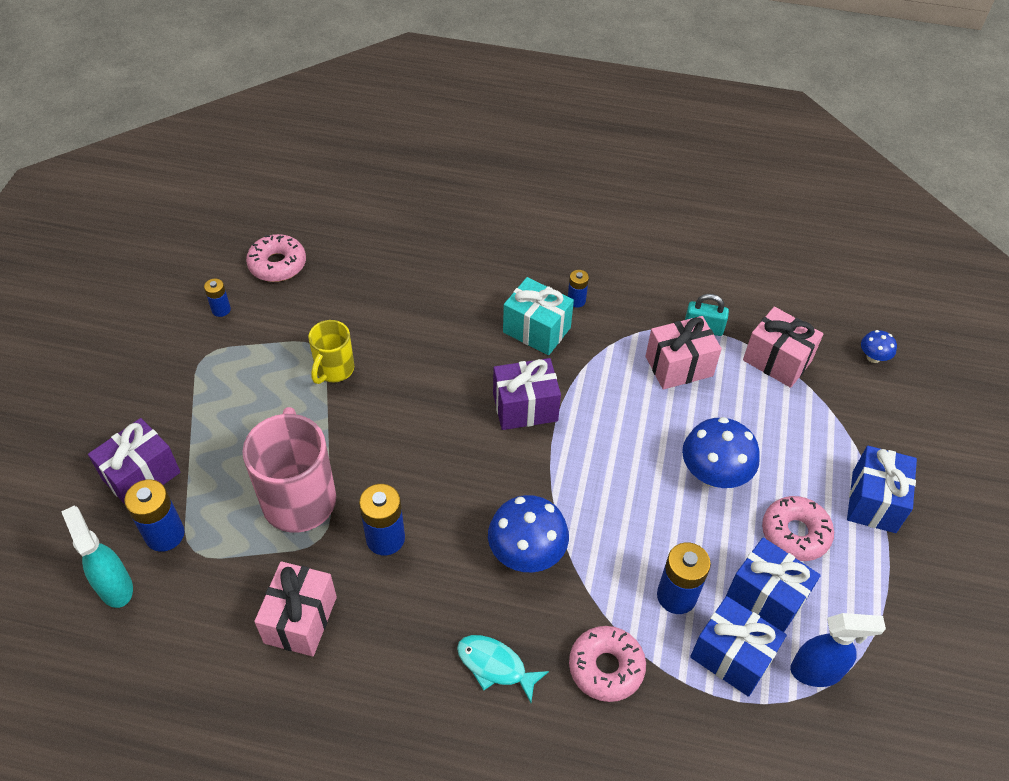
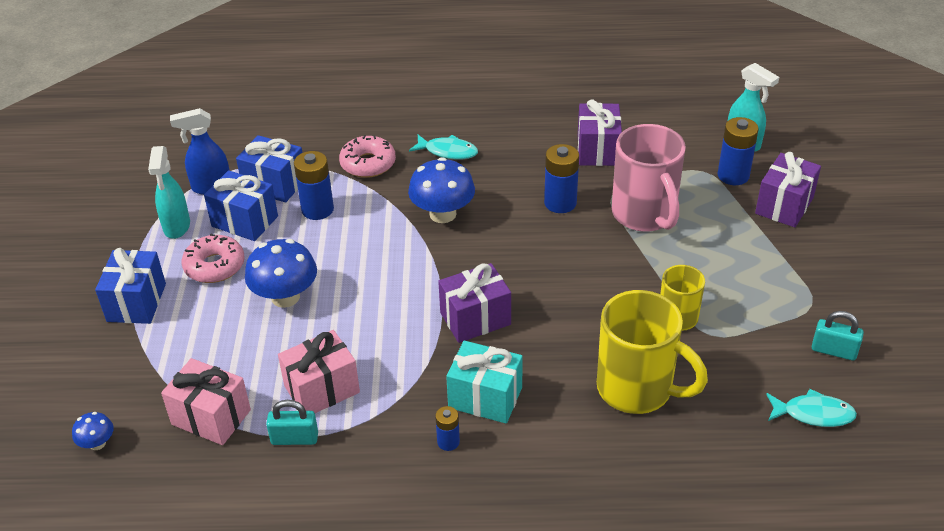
camera: 170 degrees right, 10 degrees down
blue battery [204,278,231,317] -> turquoise padlock [812,311,864,361]
pink donut [246,234,306,282] -> turquoise fish [766,389,857,427]
pink gift [254,561,337,657] -> purple gift [578,99,622,166]
none -> turquoise spray bottle [148,146,190,239]
none -> yellow mug [597,290,708,414]

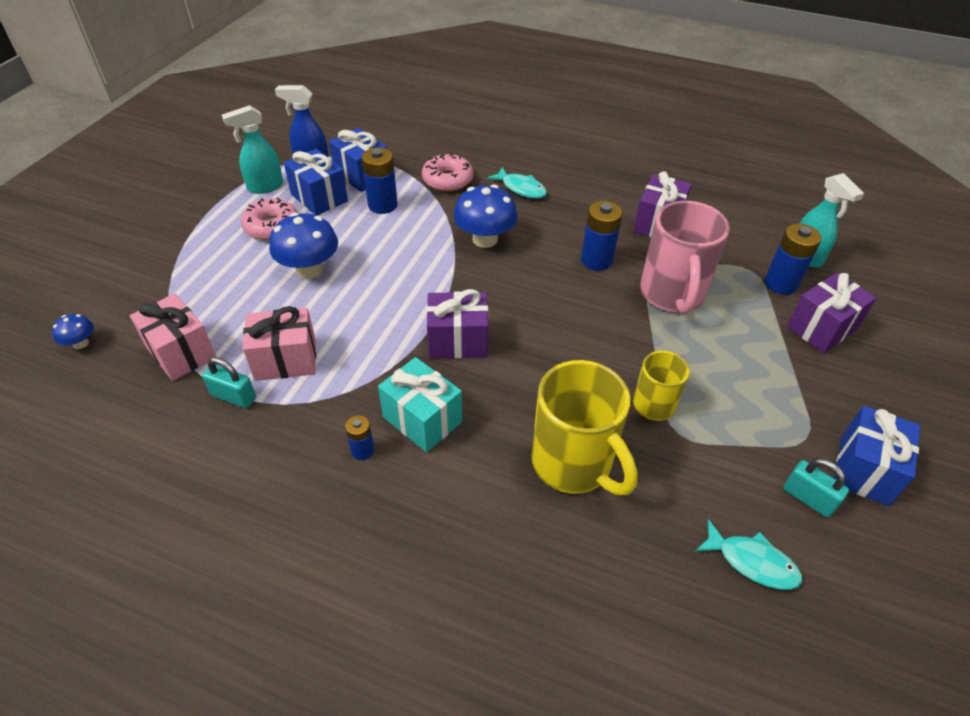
camera: 20 degrees right, 5 degrees up
blue gift [95,248,166,324] -> blue gift moved to [834,406,920,506]
turquoise spray bottle [148,146,190,239] -> turquoise spray bottle turned 45 degrees clockwise [222,105,283,194]

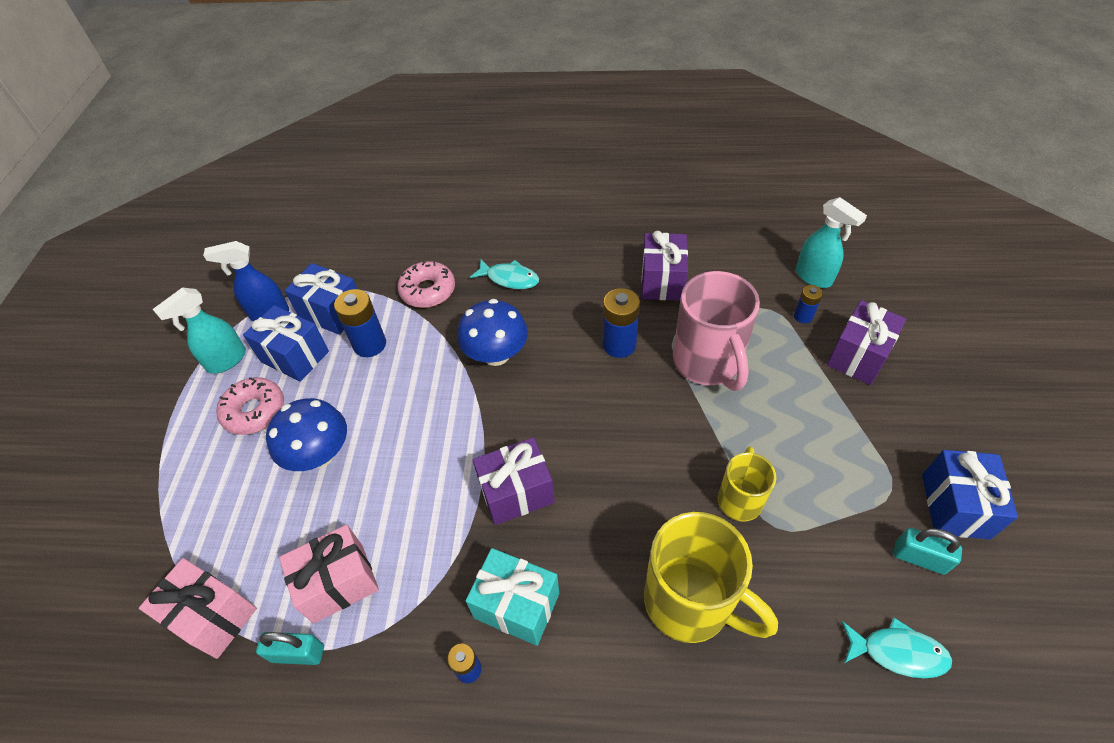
camera: 15 degrees left, 5 degrees up
blue mushroom [52,314,94,349] -> none
blue battery [765,224,821,295] -> blue battery [794,285,823,323], size x0.57

